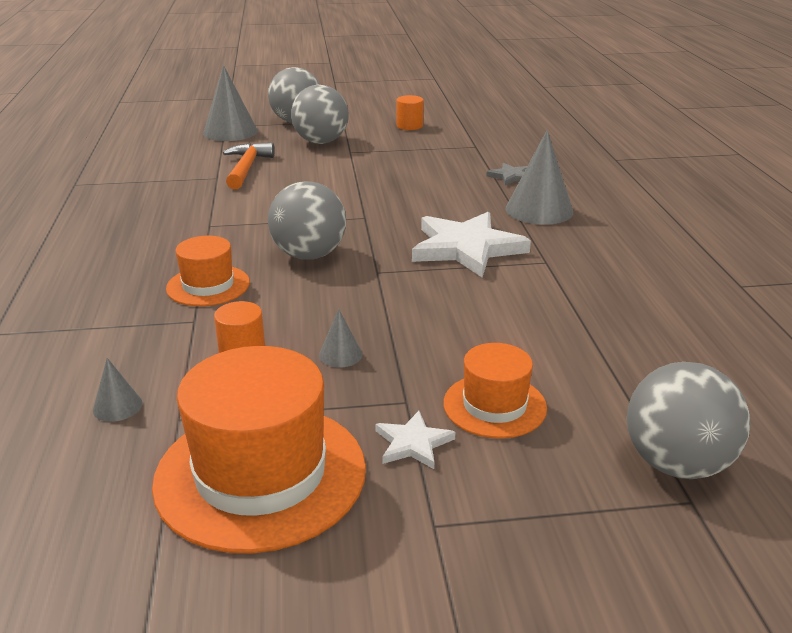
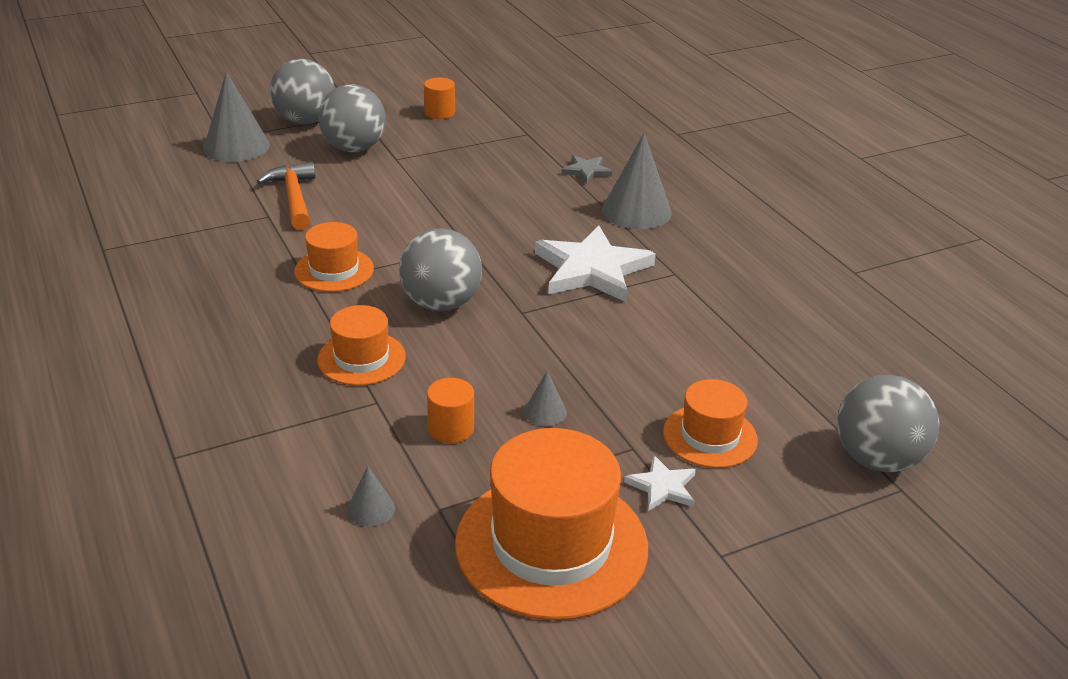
camera: 20 degrees left, 5 degrees up
none -> orange hat [294,222,374,292]

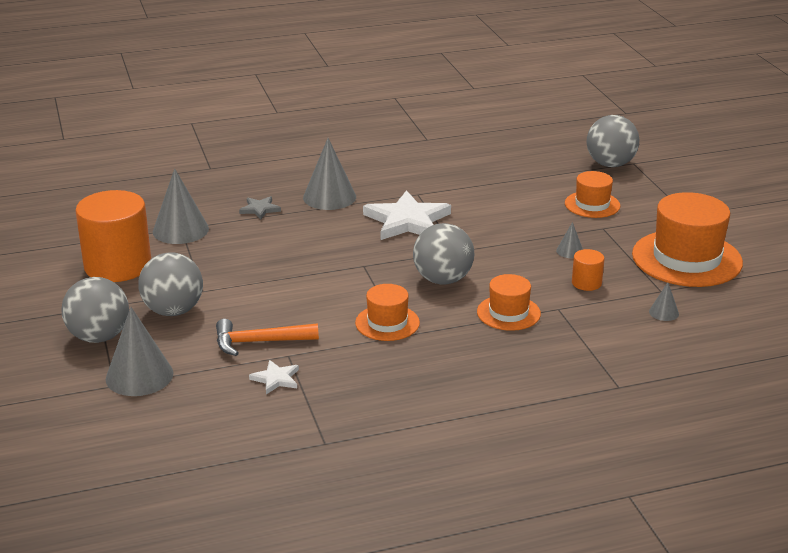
camera: 80 degrees left, 5 degrees down
orange cylinder [424,78,455,119] -> orange cylinder [75,190,151,282], size x2.26
white star [624,455,696,512] -> white star moved to [249,360,299,395]
none -> grey cone [153,169,209,244]

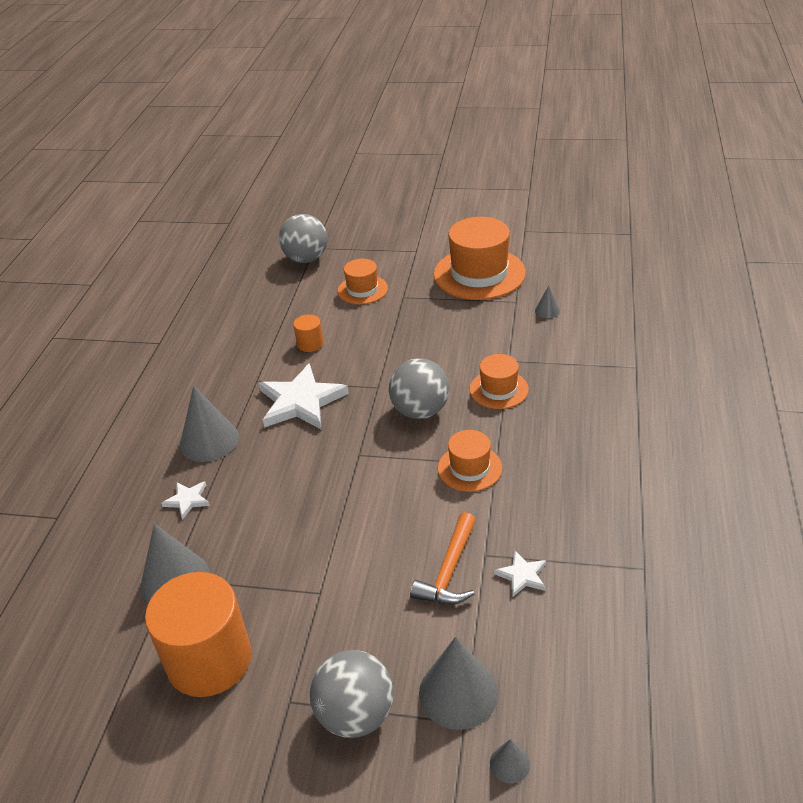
camera: 60 degrees left, 10 degrees up
grey ball [138,252,203,316] -> none
grey star [239,196,281,220] -> white star [161,481,210,520]
grey cone [556,222,583,258] -> grey cone moved to [490,739,530,784]
orange cylinder [572,249,604,291] -> orange cylinder moved to [293,314,324,352]

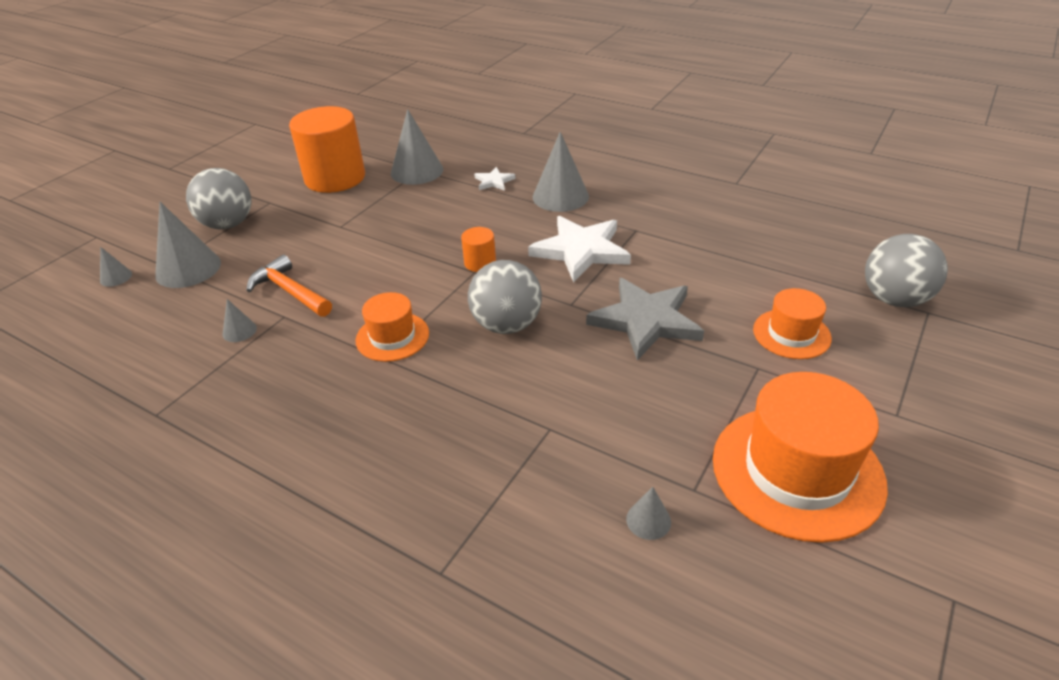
camera: 110 degrees right, 0 degrees up
orange cylinder [293,314,324,352] -> orange cylinder moved to [461,227,496,272]
orange hat [469,354,529,409] -> none
white star [494,551,546,597] -> grey cone [222,299,257,342]
none -> grey star [586,278,704,361]

